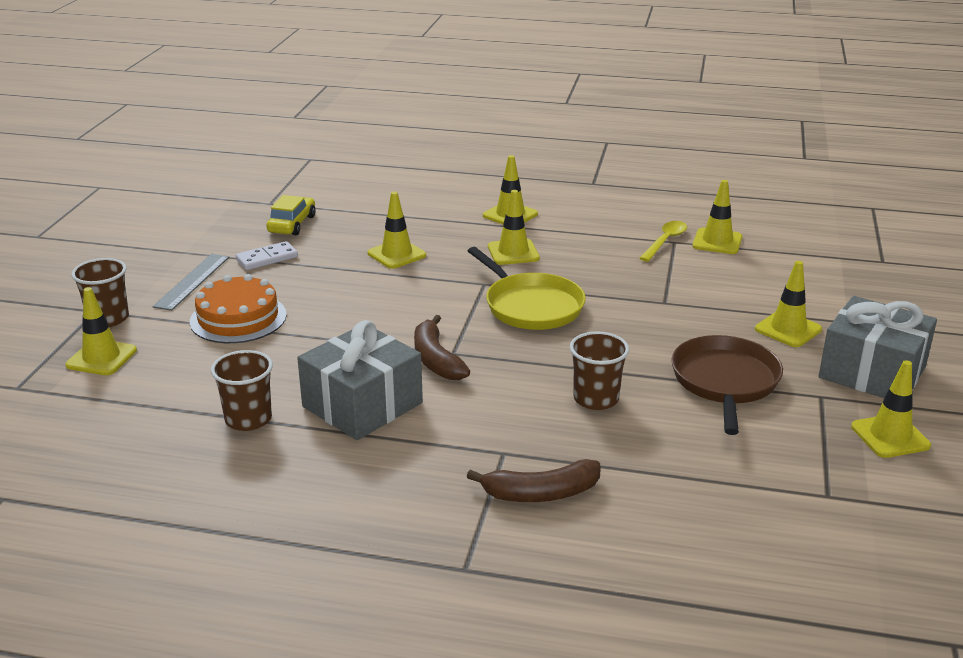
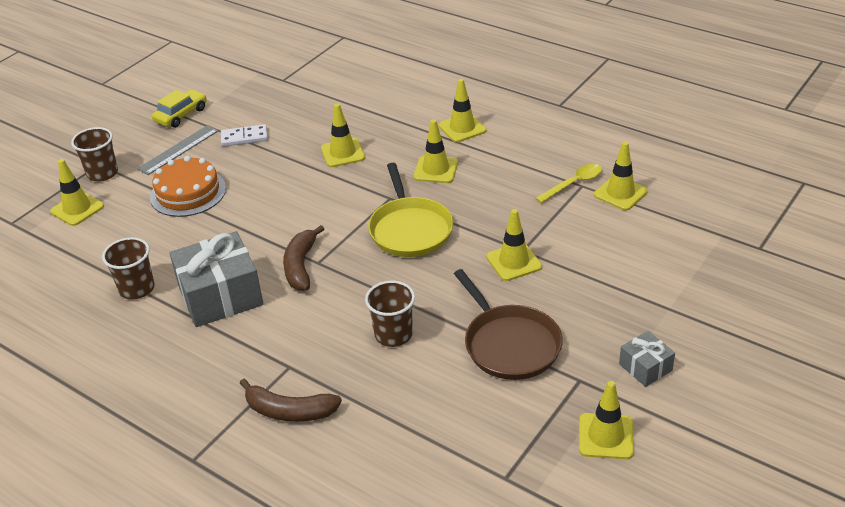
camera: 25 degrees right, 10 degrees up
yellow car [266,195,315,235] -> yellow car moved to [152,89,207,128]
brown pan [671,335,783,435] -> brown pan turned 120 degrees clockwise [454,269,563,380]
yellow traffic cone [755,261,822,347] -> yellow traffic cone moved to [486,209,542,281]
grey gift [819,296,937,398] -> grey gift [619,331,675,387], size x0.50

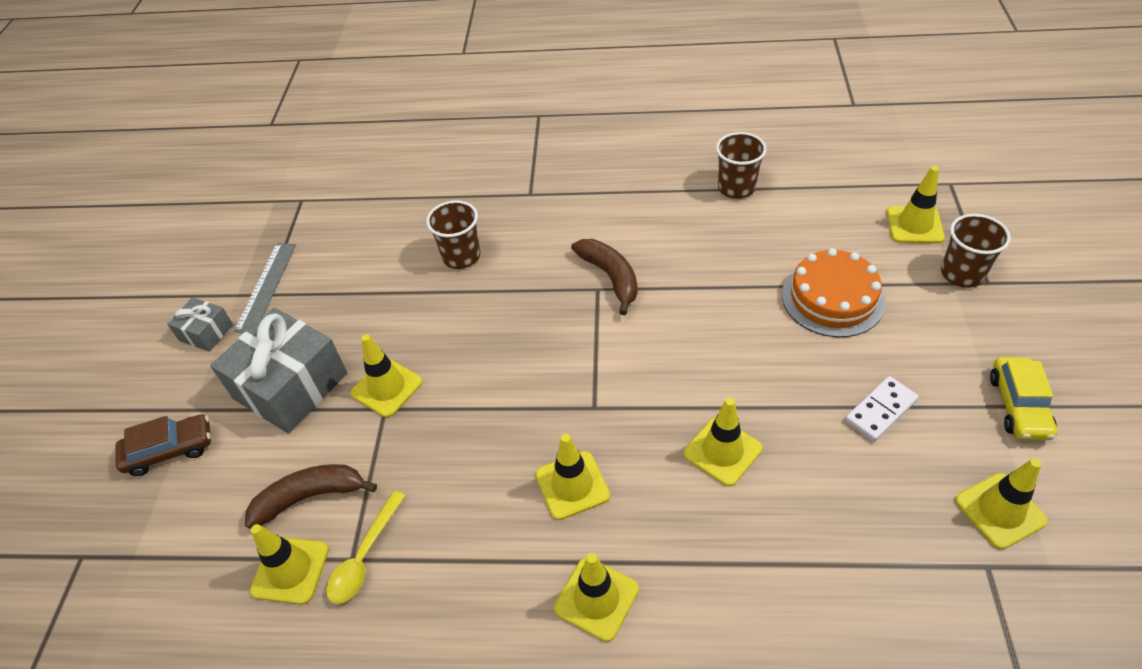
camera: 150 degrees right, 10 degrees up
grey ruler [137,125,219,175] -> grey ruler moved to [234,243,296,333]
grey gift [169,231,264,327] -> grey gift moved to [210,308,347,433]
brown banana [240,379,342,422] -> brown banana moved to [245,464,377,529]
yellow pan [368,163,453,257] -> none
brown pan [454,269,563,380] -> none
yellow traffic cone [579,381,634,459] -> yellow traffic cone moved to [955,458,1048,549]
none -> brown car [115,414,211,476]

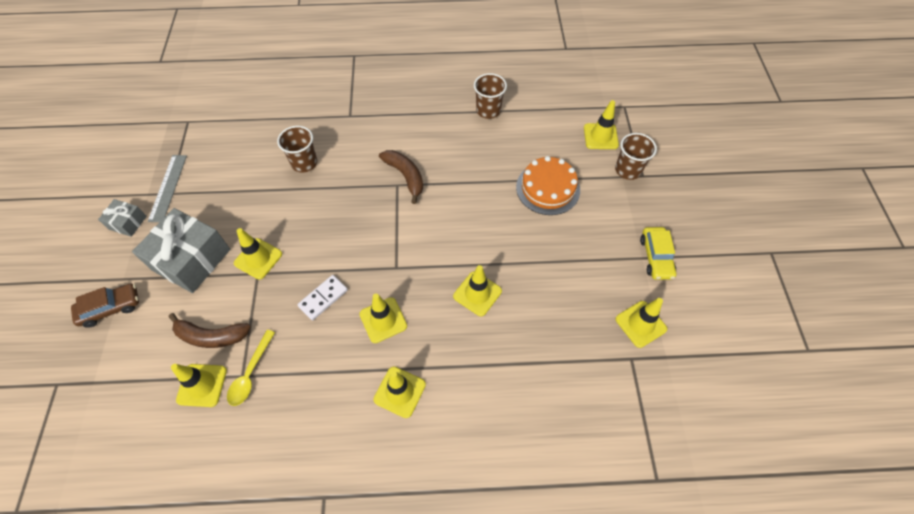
camera: 10 degrees left, 10 degrees up
brown banana [245,464,377,529] -> brown banana turned 150 degrees counterclockwise [169,313,251,348]
white domino [845,376,919,442] -> white domino moved to [297,275,348,320]

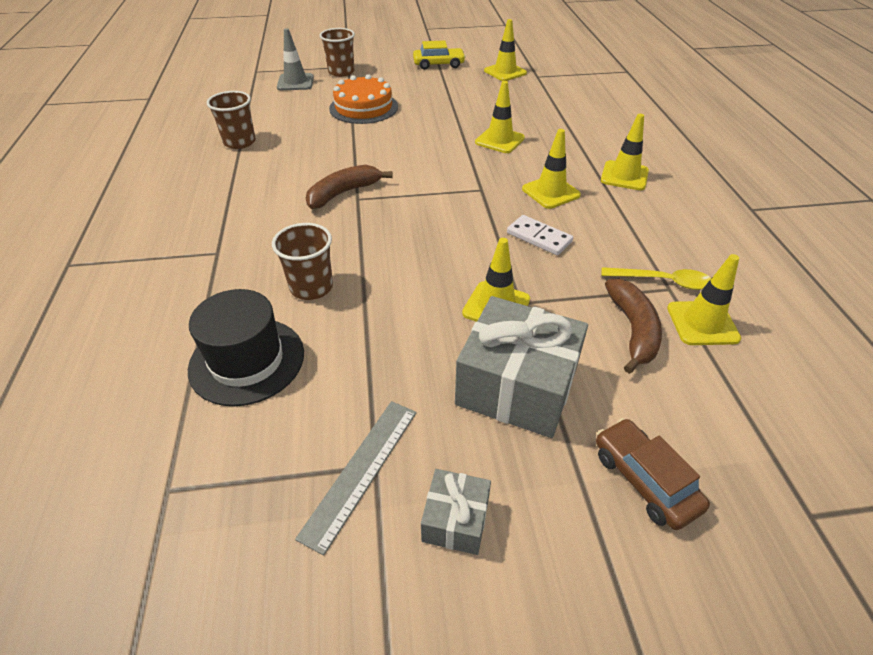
camera: 95 degrees left, 15 degrees down
grey ruler [148,155,187,222] -> grey ruler turned 60 degrees counterclockwise [295,401,416,555]
yellow traffic cone [584,100,619,149] -> grey traffic cone [277,28,314,90]
none -> black hat [188,289,304,406]

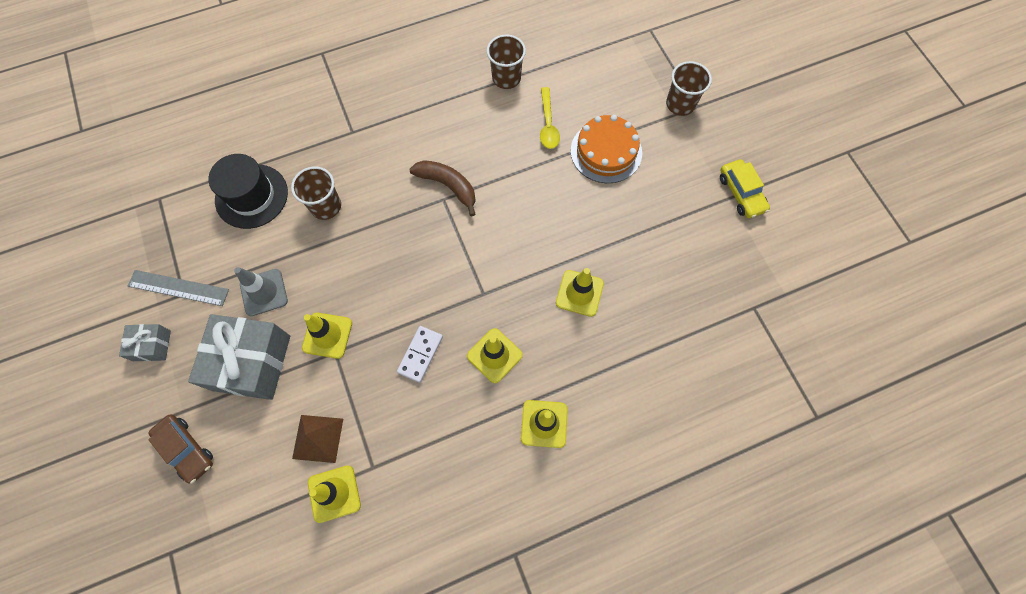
camera: 75 degrees right, 25 degrees up
grey traffic cone [277,28,314,90] -> grey traffic cone moved to [234,267,288,316]
yellow traffic cone [484,19,527,81] -> none
brown car [596,418,710,530] -> brown car turned 90 degrees clockwise [148,415,213,484]
yellow spoon [601,267,711,290] -> yellow spoon moved to [540,87,560,149]
brown banana [605,279,662,374] -> brown pyramid [292,415,343,463]

